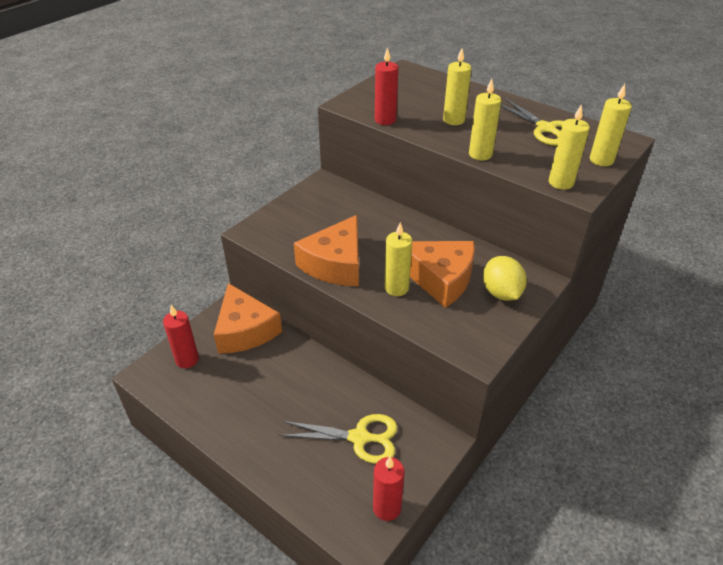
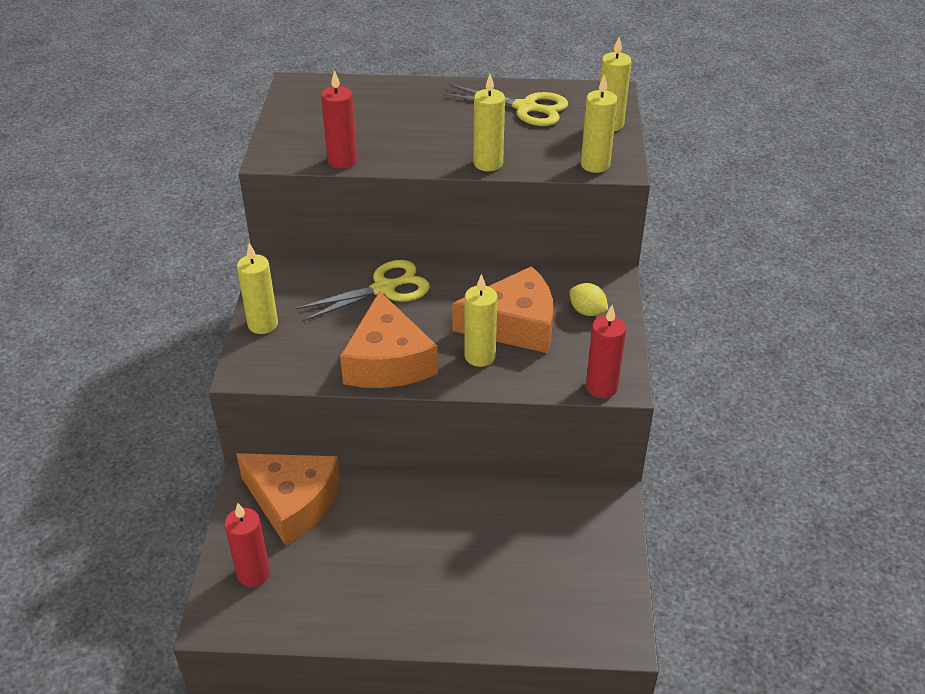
camera: 35 degrees left, 0 degrees up
yellow scissors [279,414,398,464] -> yellow scissors moved to [295,260,430,321]
red candle [373,457,405,521] -> red candle moved to [586,305,626,398]
yellow candle [443,48,472,125] -> yellow candle moved to [237,243,278,334]
yellow lemon [483,256,527,301] -> yellow lemon [570,283,608,316], size x0.65

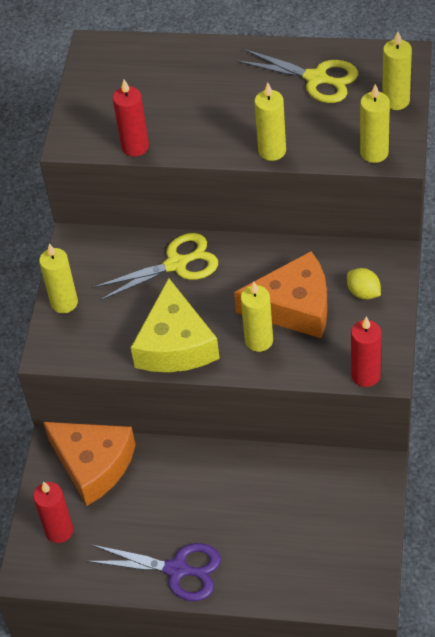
camera: 10 degrees right, 10 degrees up
orange cheese [340,291,438,388] -> yellow cheese [131,278,220,372]
none -> purple scissors [87,543,221,601]

